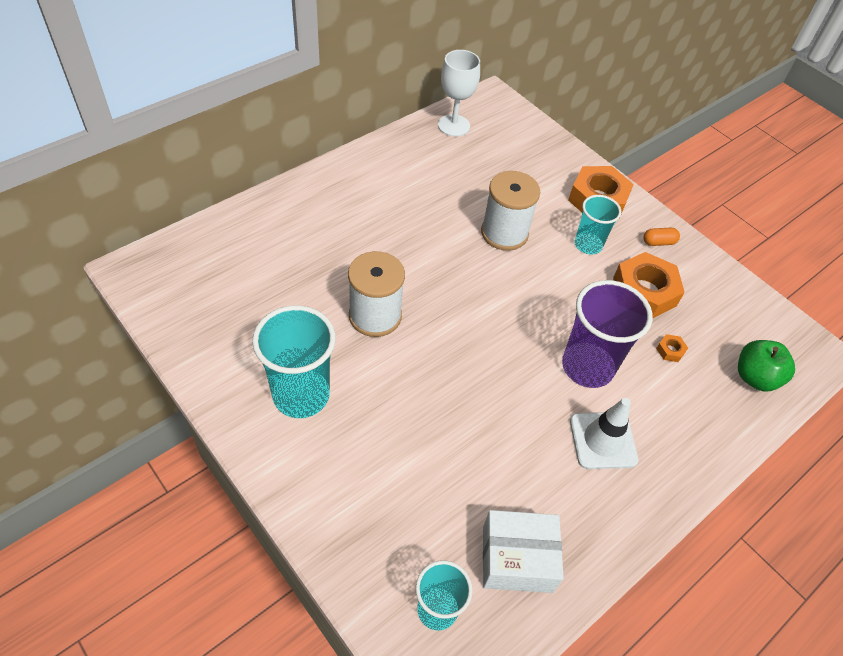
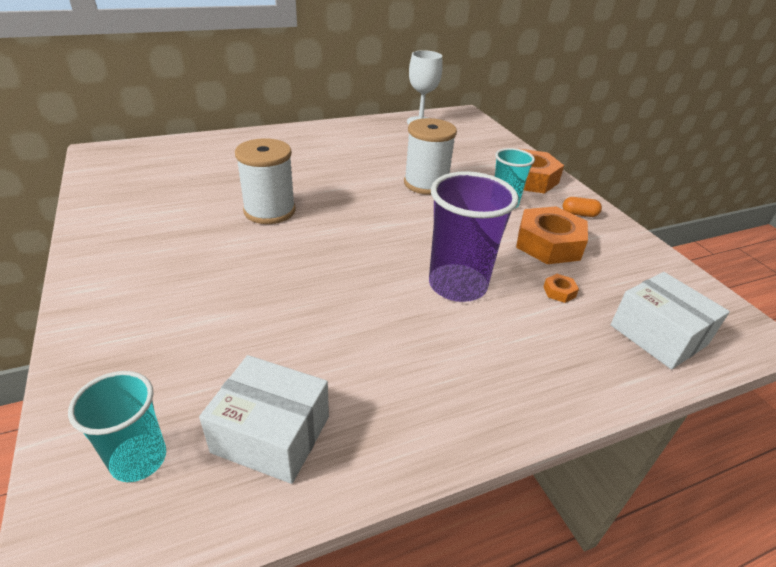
camera: 20 degrees right, 15 degrees down
turquoise cup [252,305,336,418] -> none
white traffic cone [570,398,639,469] -> none
green apple [738,340,795,391] -> white box [611,272,730,369]

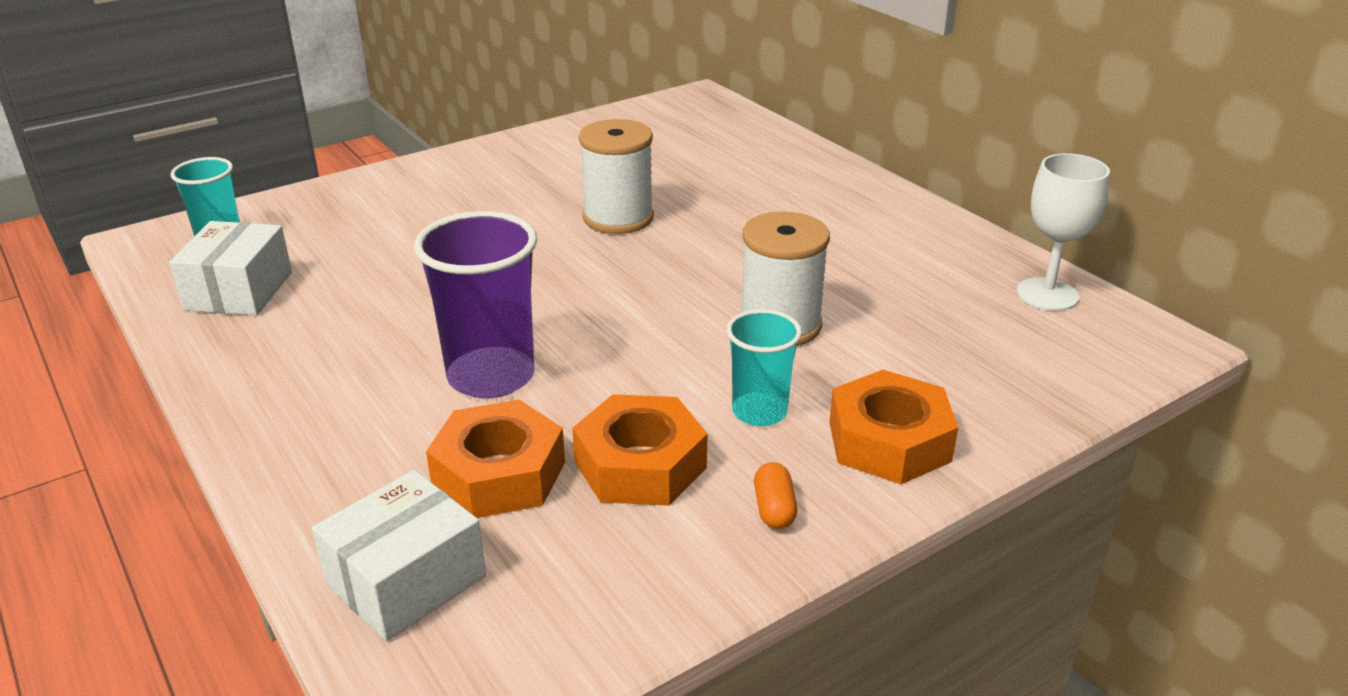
camera: 80 degrees right, 5 degrees down
orange nut [543,274,579,303] -> orange nut [426,400,565,518], size x2.48

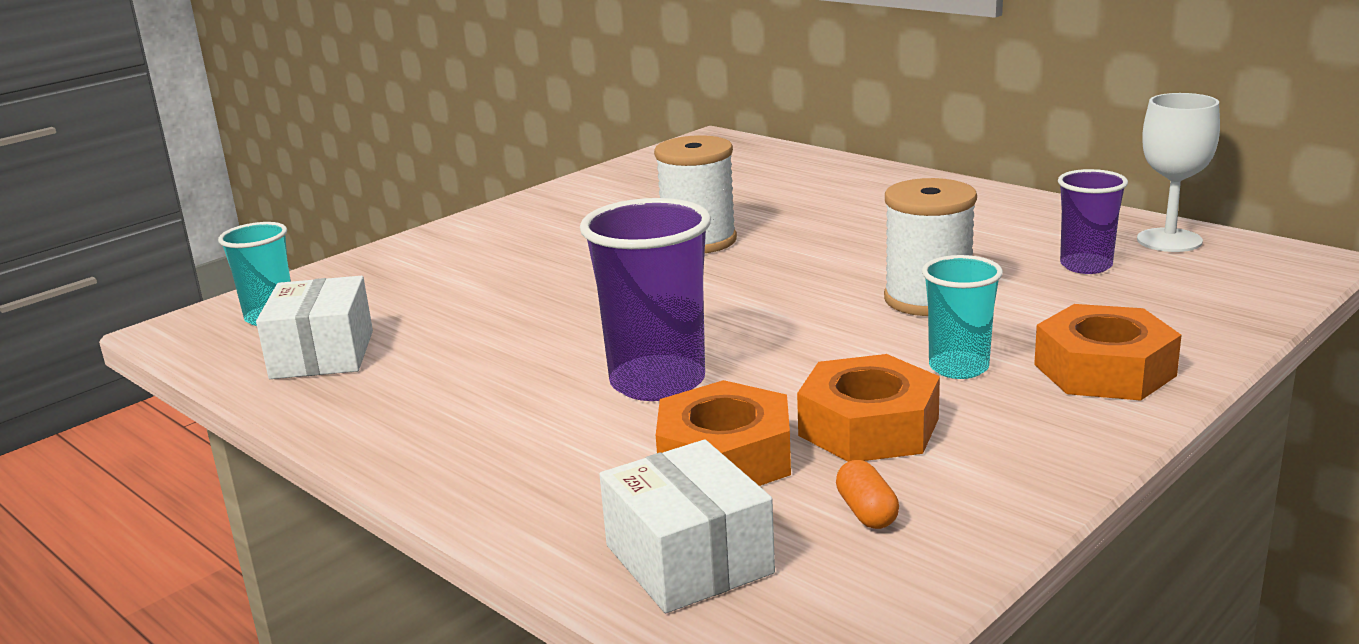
camera: 10 degrees left, 10 degrees down
white box [312,470,486,641] -> white box turned 60 degrees counterclockwise [599,440,775,613]
orange capsule [754,462,797,529] -> orange capsule moved to [836,460,899,529]
none -> purple cup [1058,169,1128,274]

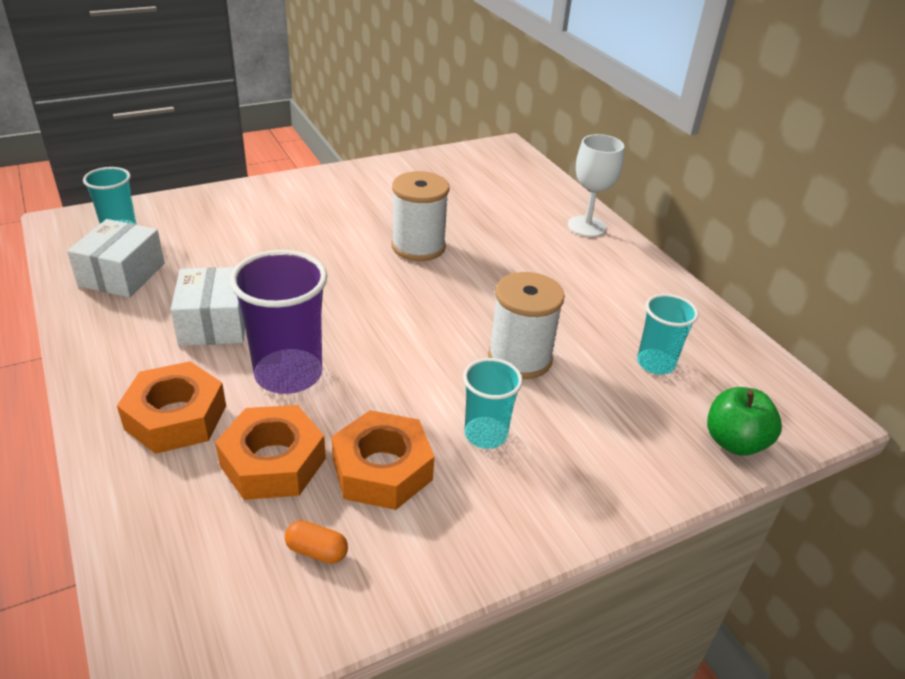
camera: 15 degrees right, 15 degrees up
white box [599,440,775,613] -> white box moved to [171,267,245,346]
orange capsule [836,460,899,529] -> orange capsule turned 75 degrees counterclockwise [285,520,348,564]
orange nut [1034,304,1182,401] -> orange nut moved to [117,361,226,454]
purple cup [1058,169,1128,274] -> turquoise cup [637,294,699,375]
white goblet [1137,93,1220,252] -> white goblet moved to [568,134,624,237]
none -> green apple [707,387,782,456]

